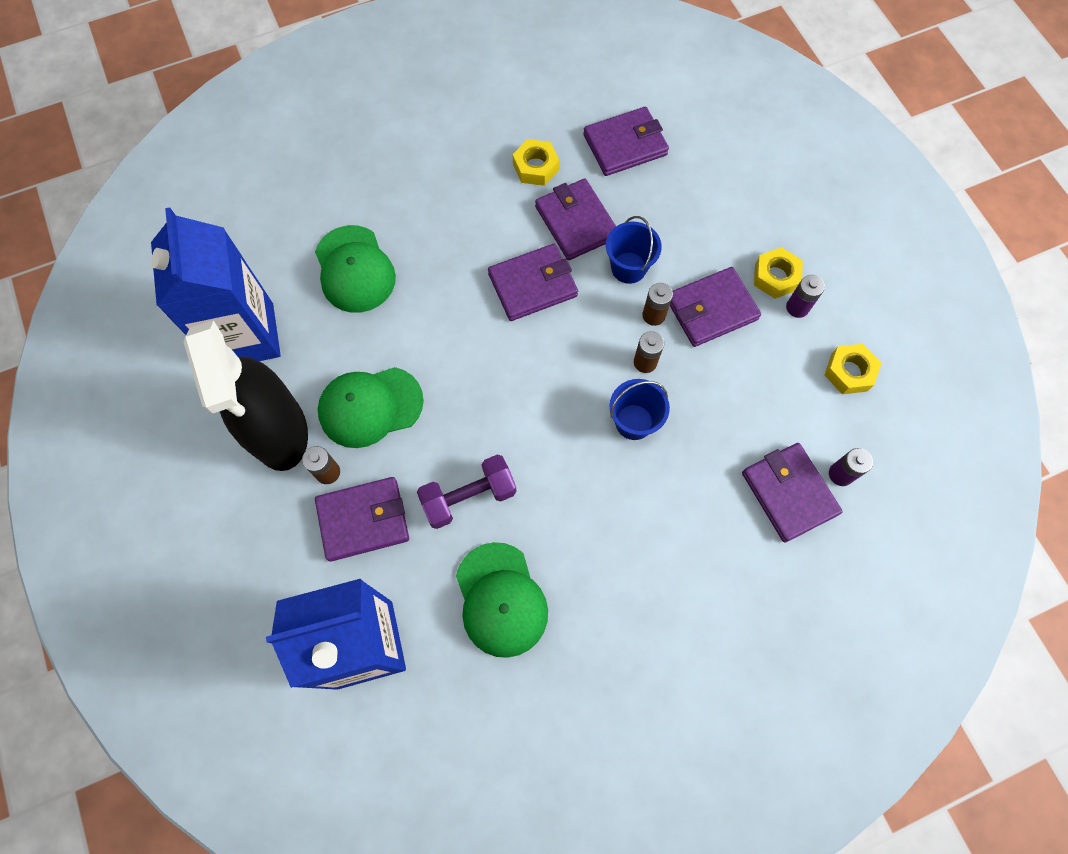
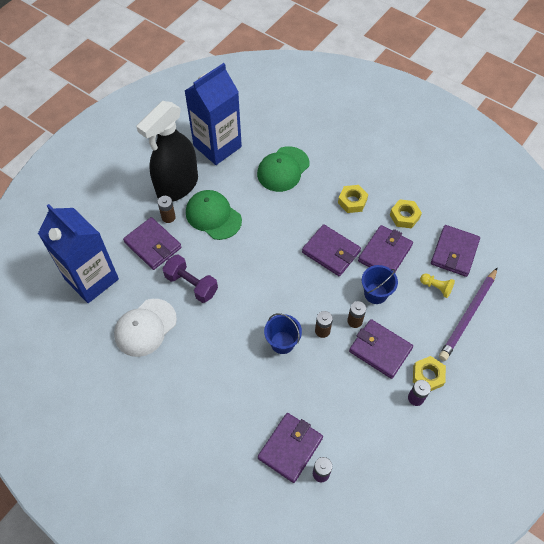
camera: 60 degrees right, 10 degrees down
green cap [456,542,548,658] -> white cap [114,299,177,357]
purple wallet [583,107,669,176] -> purple wallet turned 75 degrees clockwise [431,225,480,277]
yellow nut [824,344,881,394] -> yellow nut moved to [338,185,368,213]
none -> yellow pawn [420,273,455,298]
none -> purple pencil [439,267,498,361]

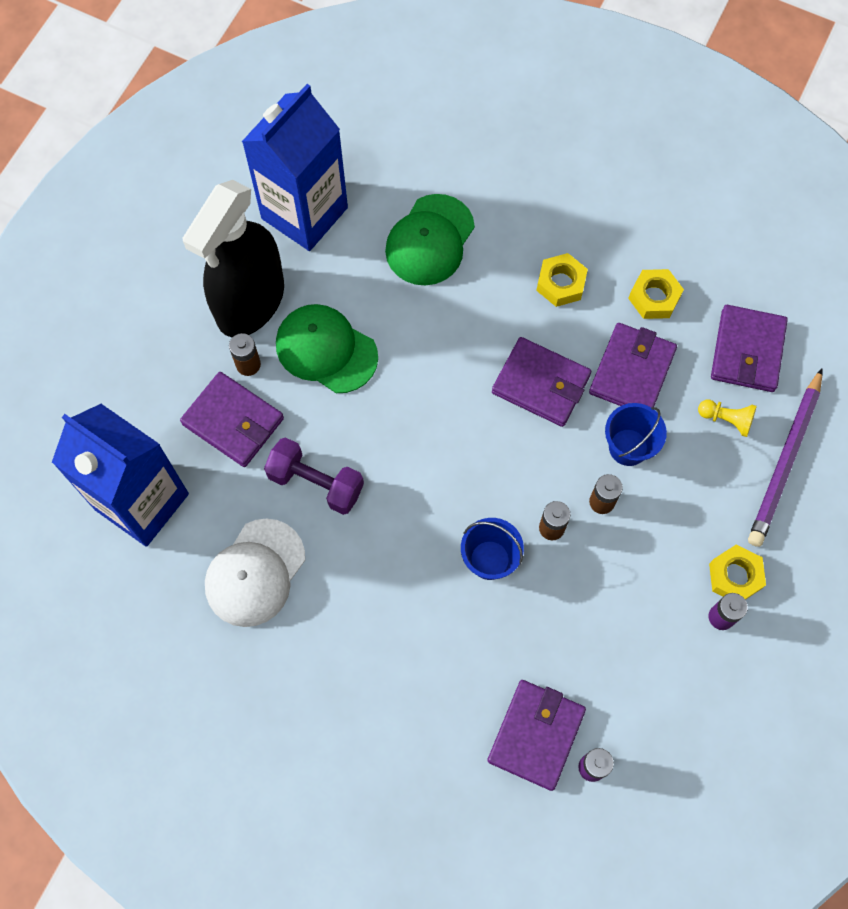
camera: 10 degrees left, 10 degrees up
purple wallet [349,319,413,379] -> none

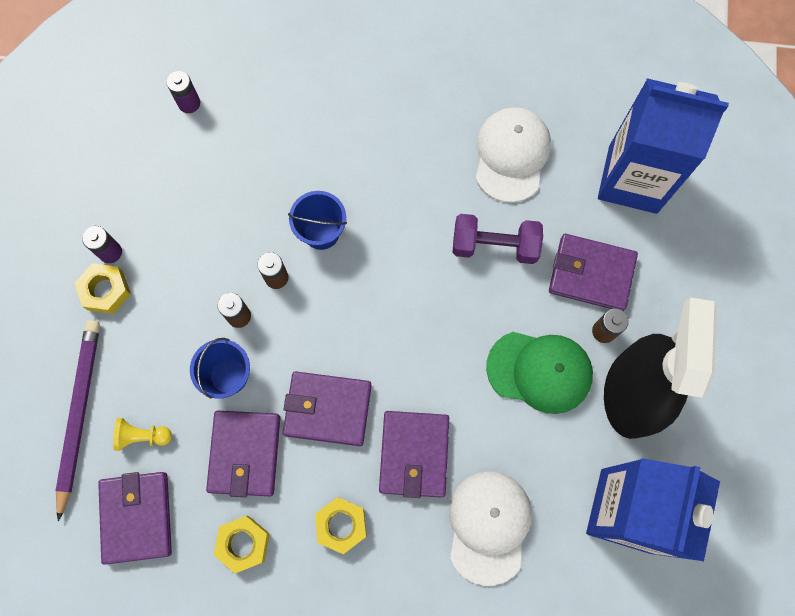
camera: 160 degrees right, 5 degrees up
green cap [385,194,475,286] -> white cap [449,471,532,586]
purple wallet [487,680,586,791] -> purple wallet moved to [379,411,449,498]

